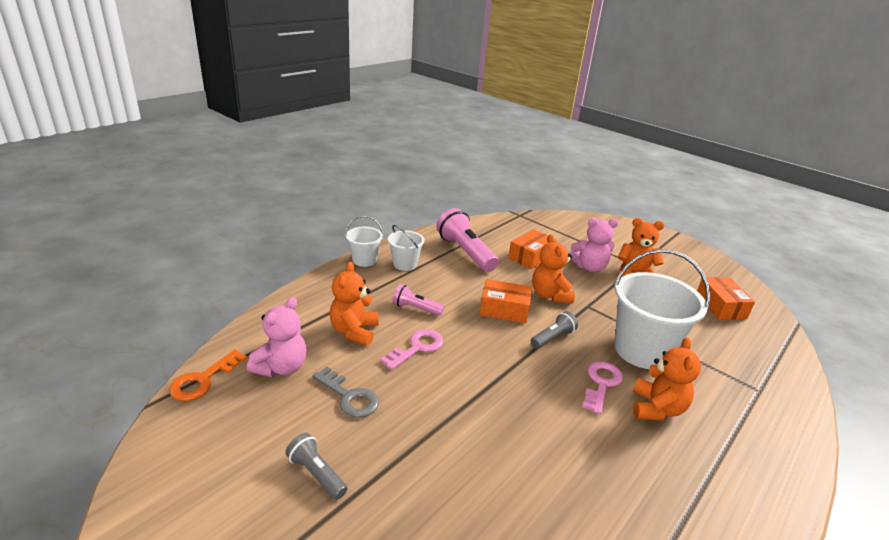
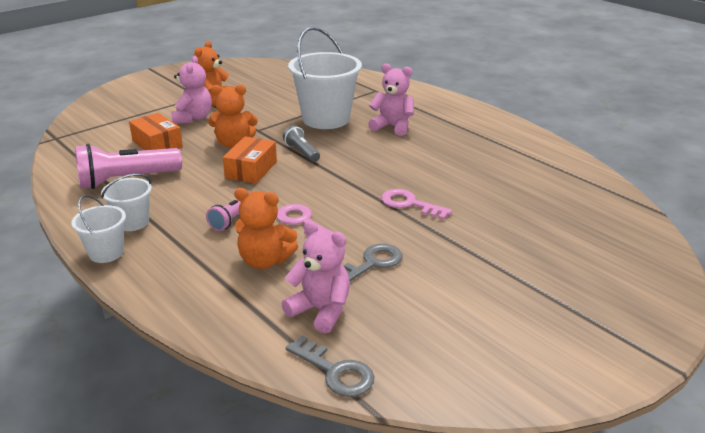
camera: 80 degrees left, 0 degrees up
orange key [169,349,247,401] -> grey key [286,336,374,397]
grey flashlight [285,433,348,500] -> none
pink key [582,361,623,414] -> pink key moved to [381,189,452,220]
orange teddy bear [633,337,701,421] -> pink teddy bear [368,63,414,136]
orange box [697,277,755,320] -> none

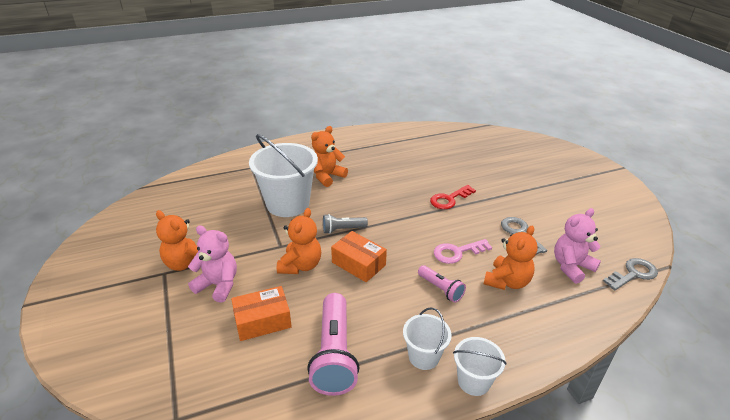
camera: 70 degrees left, 5 degrees up
pink teddy bear [368,63,414,136] -> orange teddy bear [311,126,348,187]
pink key [381,189,452,220] -> red key [430,185,476,209]

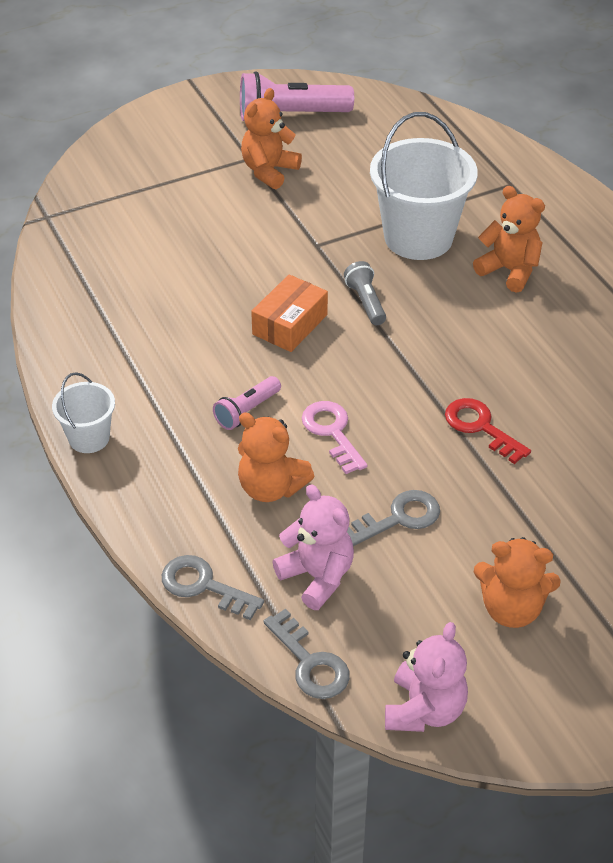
camera: 85 degrees right, 10 degrees up
pink teddy bear [188,226,237,303] -> pink teddy bear moved to [385,622,468,732]
orange box [231,286,292,341] -> none
orange teddy bear [277,208,321,274] -> orange teddy bear moved to [474,537,561,628]
pink flashlight [307,293,359,396] -> pink flashlight moved to [240,71,354,121]
white bucket [403,308,452,370] -> none
none -> grey key [162,555,264,620]

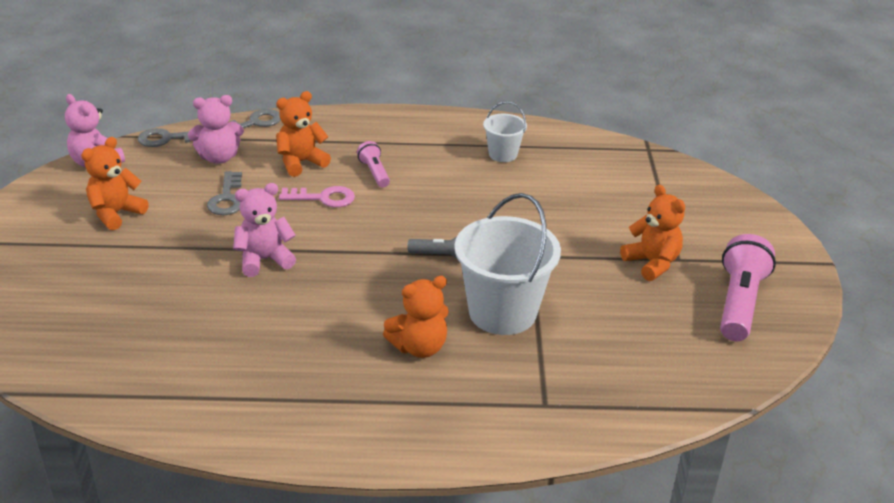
camera: 115 degrees right, 10 degrees down
white bucket [52,372,115,453] -> white bucket moved to [483,101,527,162]
orange box [251,274,328,352] -> none
red key [445,398,531,464] -> pink teddy bear [233,183,296,277]

